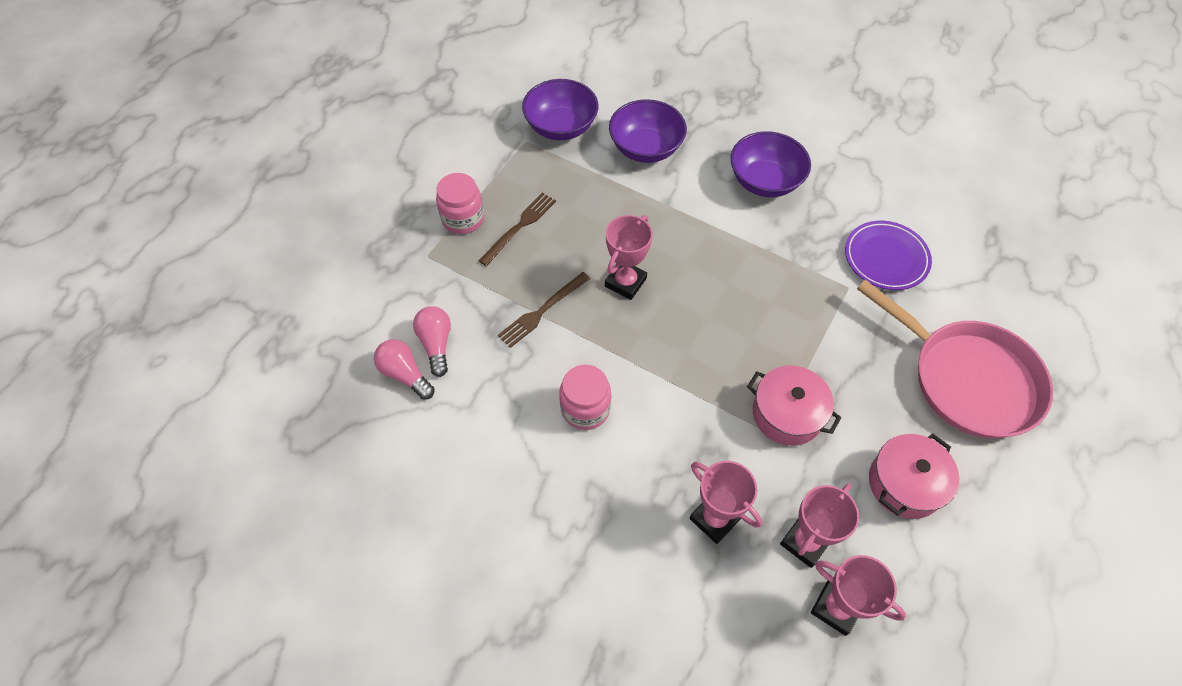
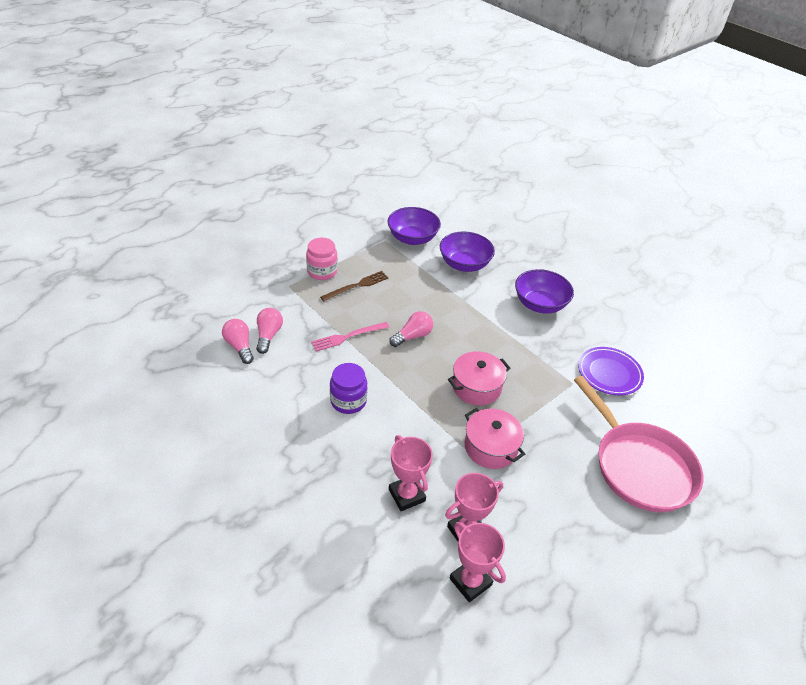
camera: 15 degrees right, 15 degrees down
brown fork [498,272,590,348] -> pink fork [311,322,389,352]
pink jar [559,365,611,430] -> purple jar [330,363,368,414]
pink trophy [605,215,653,300] -> pink light bulb [389,311,433,347]
pink pot [869,434,959,519] -> pink pot moved to [448,351,510,405]

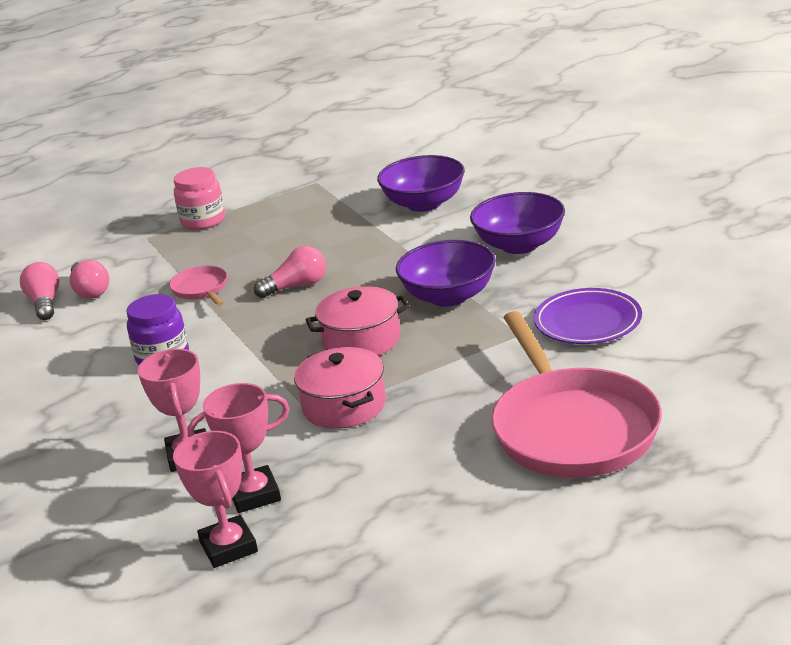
camera: 20 degrees right, 15 degrees down
pink light bulb [256,308,283,354] -> pink light bulb turned 135 degrees clockwise [70,260,109,299]
pink fork [311,322,389,352] -> pink pan [169,266,227,306]
brown fork [320,271,389,301] -> none
purple bowl [388,207,441,245] -> purple bowl moved to [396,240,496,307]

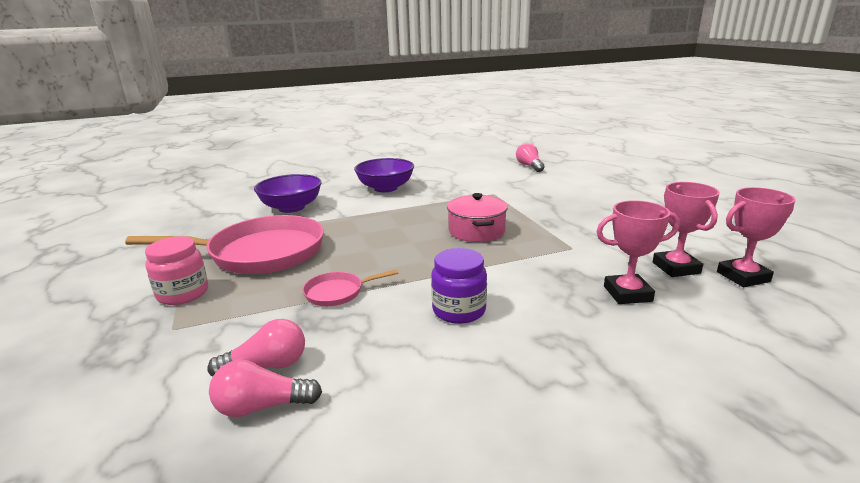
camera: 85 degrees left, 5 degrees down
pink light bulb [254,246,326,298] -> pink light bulb moved to [516,143,544,172]
pink pot [294,347,386,429] -> none
purple bowl [396,240,496,307] -> none
pink pan [491,311,662,478] -> pink pan moved to [125,215,324,274]
purple plate [534,288,642,344] -> none

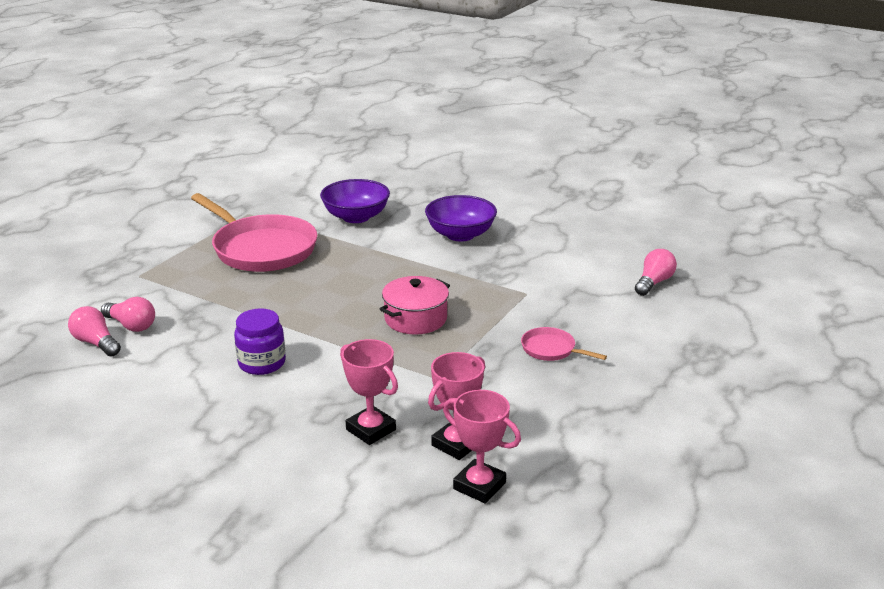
camera: 50 degrees right, 5 degrees up
pink jar [145,236,208,305] -> none
pink pan [302,269,398,306] -> pink pan moved to [521,327,607,361]

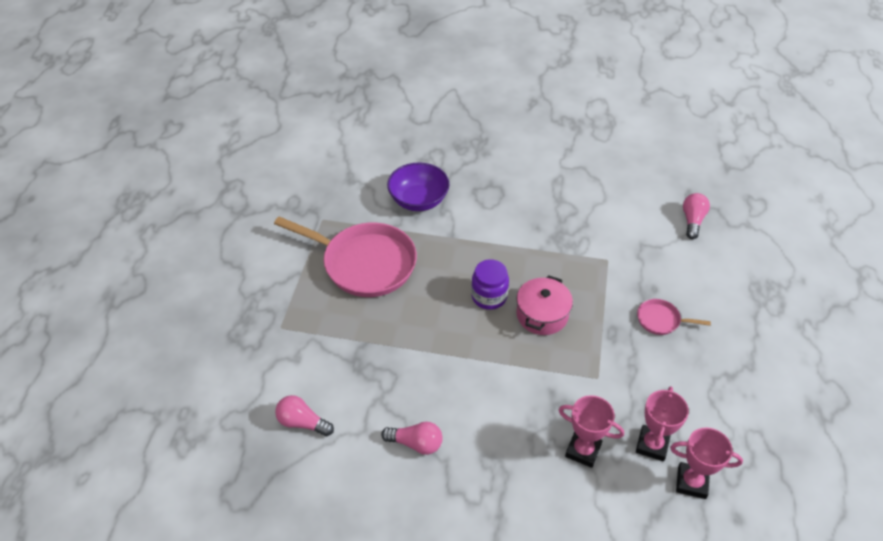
camera: 20 degrees left, 20 degrees up
pink light bulb [101,297,155,332] -> pink light bulb moved to [381,422,443,455]
purple jar [234,308,286,375] -> purple jar moved to [471,259,509,310]
purple bowl [425,195,497,242] -> none

